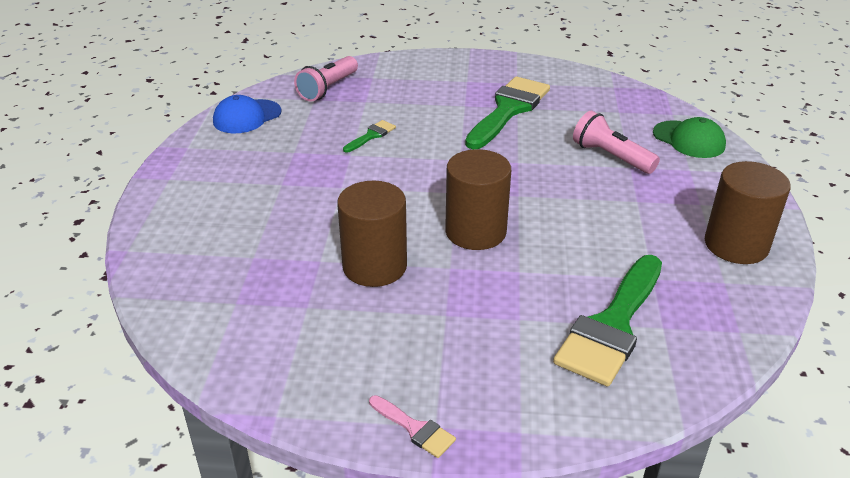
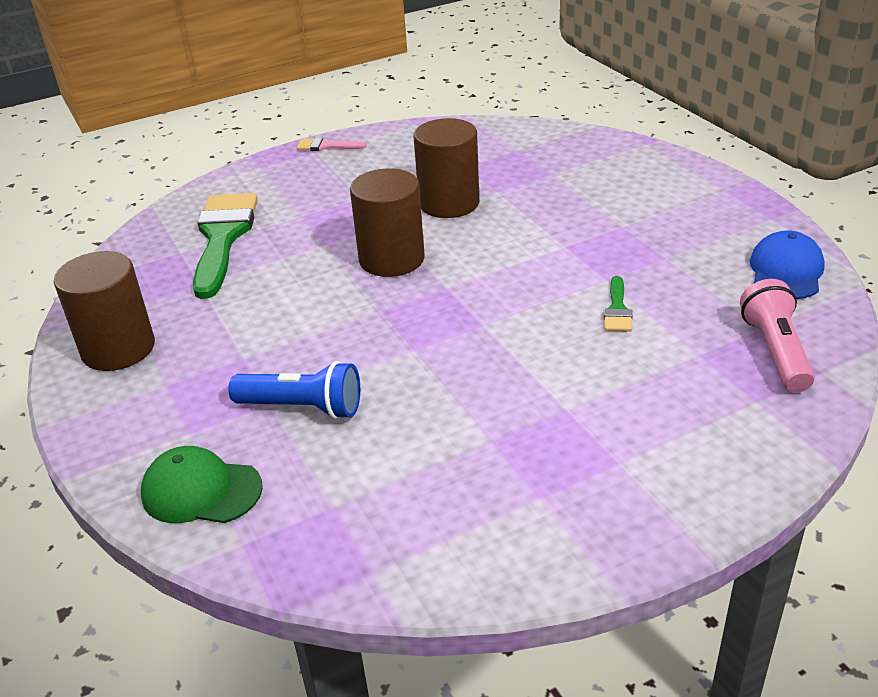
camera: 150 degrees right, 0 degrees up
green brush [465,76,550,149] -> none
pink flashlight [573,110,660,174] -> blue flashlight [228,361,360,419]

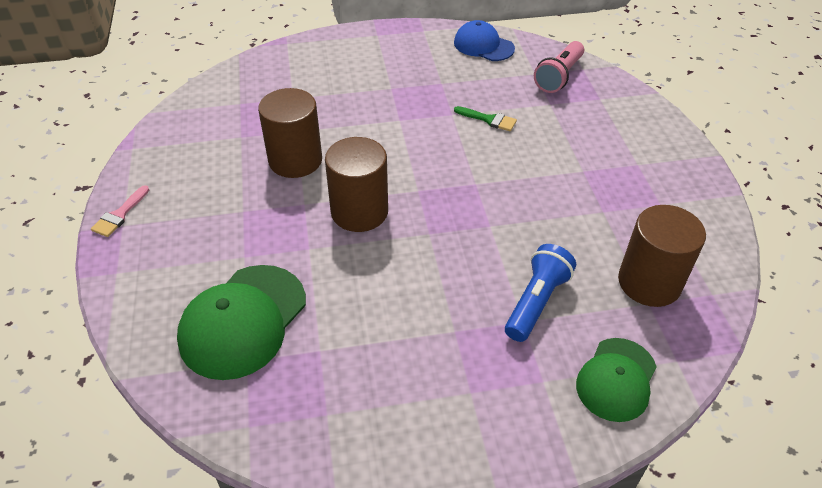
camera: 75 degrees left, 10 degrees up
brown cylinder [54,251,155,371] -> brown cylinder moved to [618,205,706,307]
green brush [193,193,258,299] -> green cap [177,265,306,380]
pink flashlight [740,279,815,392] -> pink flashlight turned 75 degrees counterclockwise [534,41,584,93]

